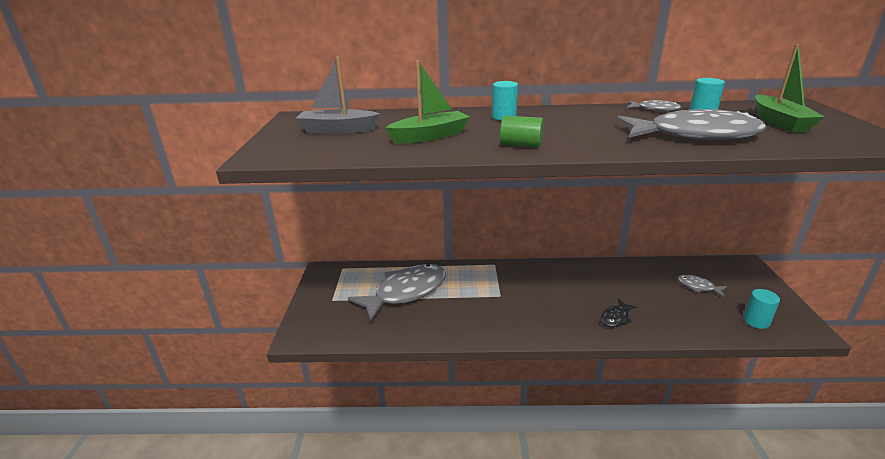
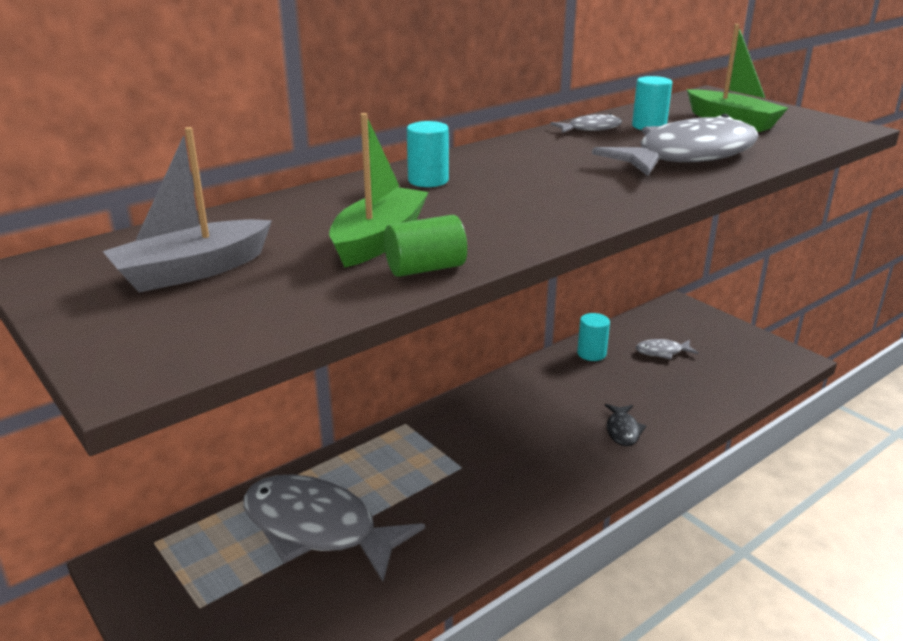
camera: 40 degrees left, 0 degrees up
grey fish [348,264,446,322] -> grey fish turned 75 degrees counterclockwise [243,474,425,581]
green cylinder [500,116,544,148] -> green cylinder moved to [384,215,467,277]
turquoise cylinder [743,289,780,329] -> turquoise cylinder moved to [577,313,610,361]

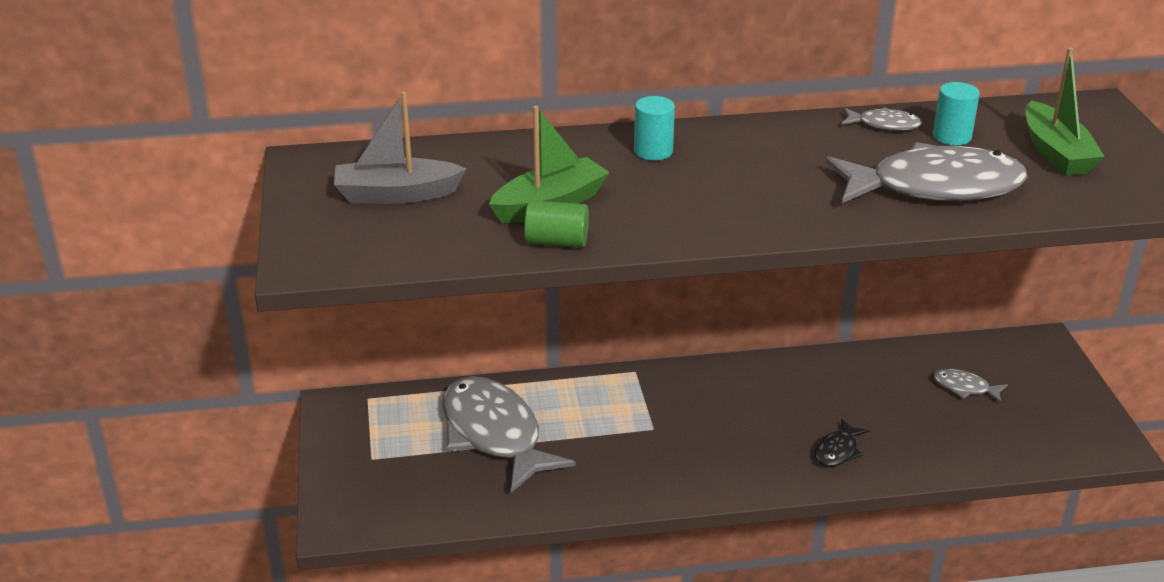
camera: 30 degrees right, 5 degrees up
turquoise cylinder [577,313,610,361] -> none

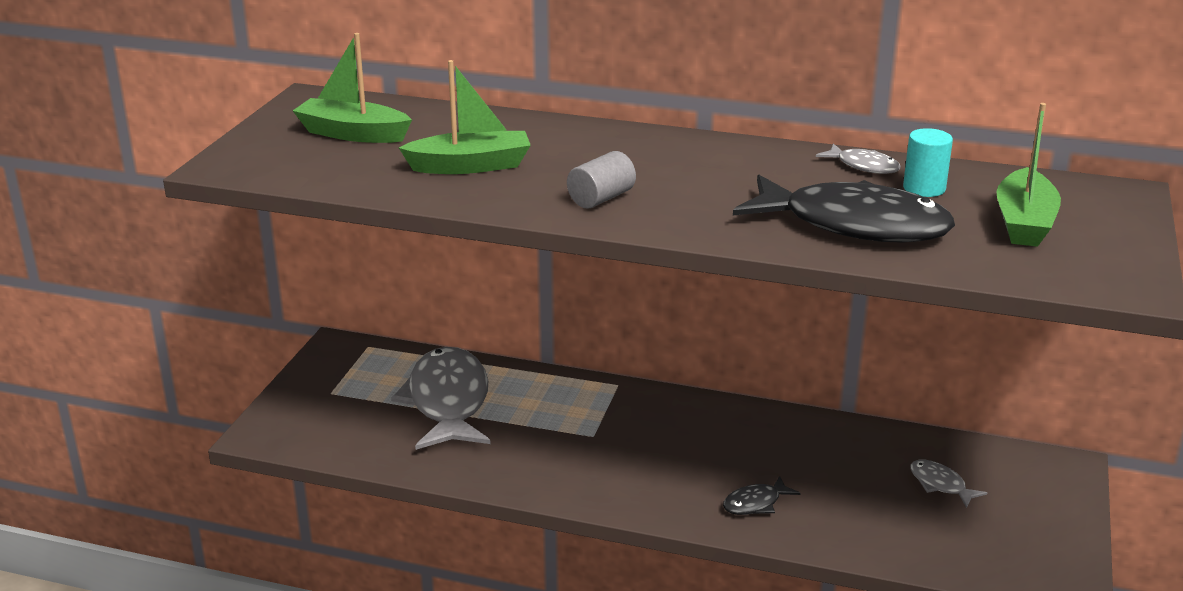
camera: 25 degrees right, 5 degrees down
grey boat [334,91,467,204] -> green boat [293,33,412,143]
green cylinder [524,200,589,248] -> none
turquoise cylinder [634,96,675,161] -> none
grey fish [825,142,1027,203] -> black fish [733,175,955,243]
none -> grey cylinder [567,151,636,209]

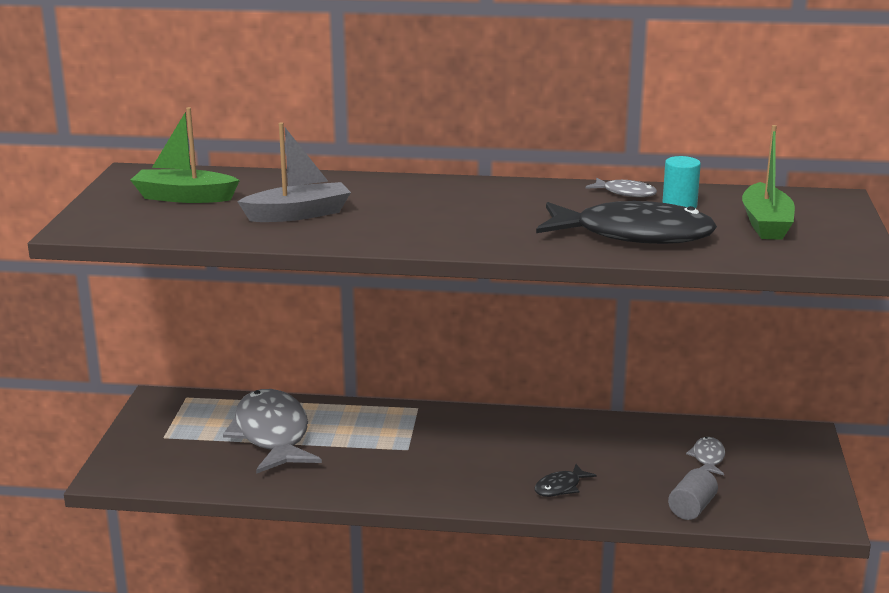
camera: 10 degrees left, 5 degrees down
green boat [399,60,531,174] -> grey boat [237,122,351,222]
grey cylinder [567,151,636,209] -> grey cylinder moved to [668,468,718,520]
grey fish [910,460,987,508] -> grey fish turned 60 degrees clockwise [686,437,725,475]

